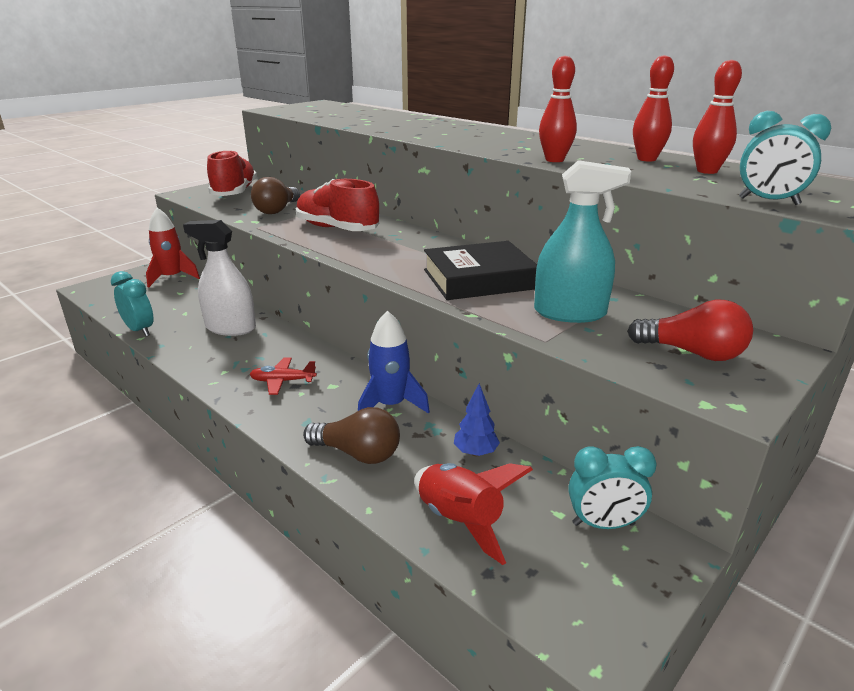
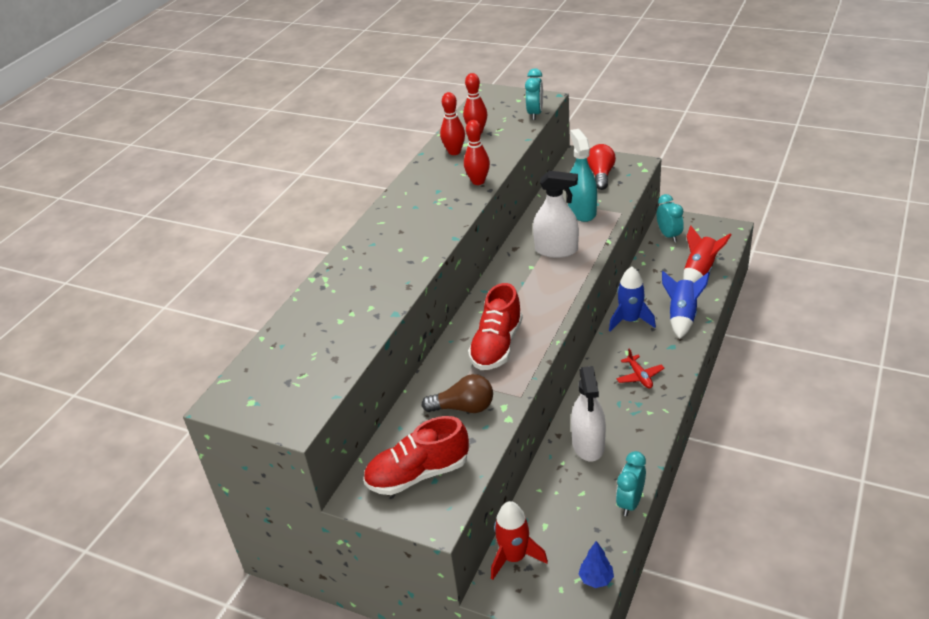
camera: 105 degrees left, 10 degrees up
brown light bulb [303,407,400,464] -> blue rocket [662,271,710,339]
black book [424,241,537,300] -> white spray bottle [533,171,579,258]
blue tree [454,383,500,456] -> blue tree moved to [579,541,614,588]

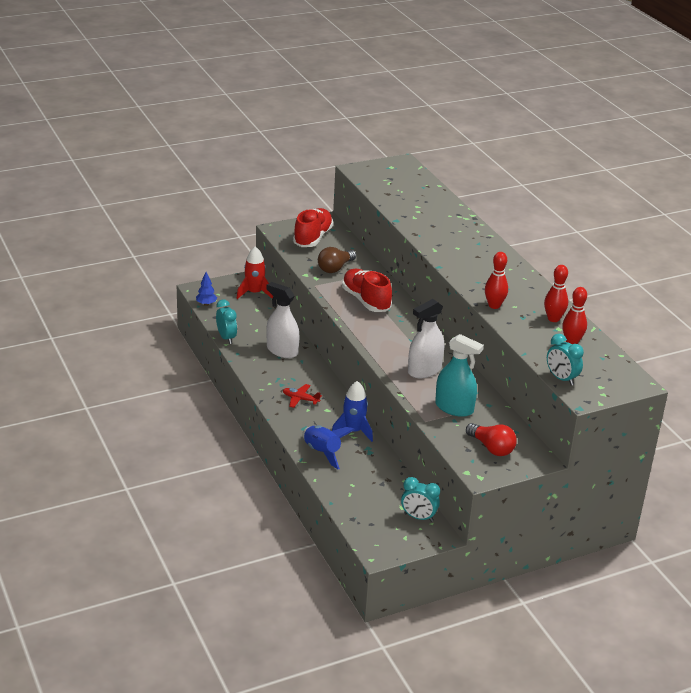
camera: 125 degrees right, 5 degrees down
red rocket [683,225,732,283] -> none

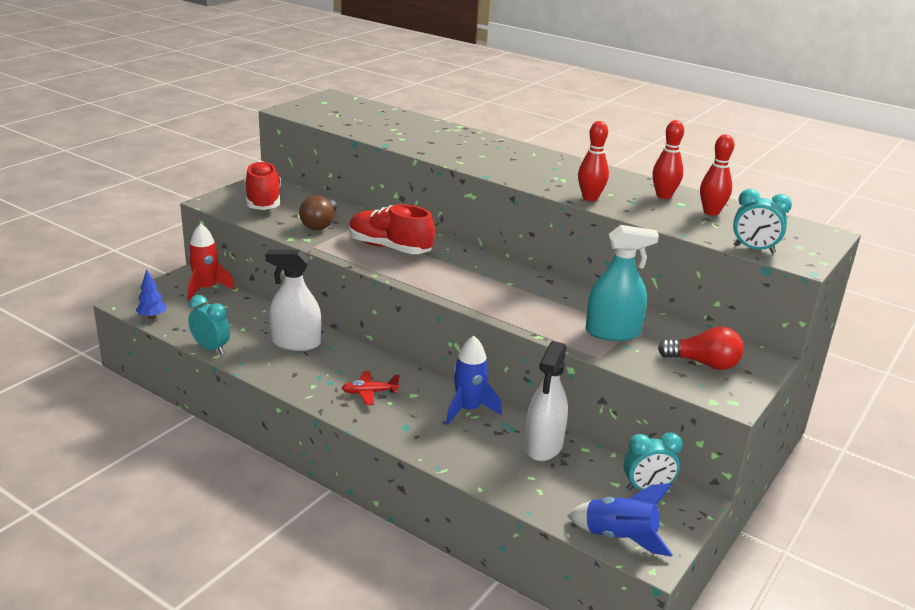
camera: 30 degrees left, 5 degrees down
blue rocket [302,425,355,469] -> blue rocket moved to [567,483,673,557]
white spray bottle [408,299,444,378] -> white spray bottle moved to [524,341,568,461]

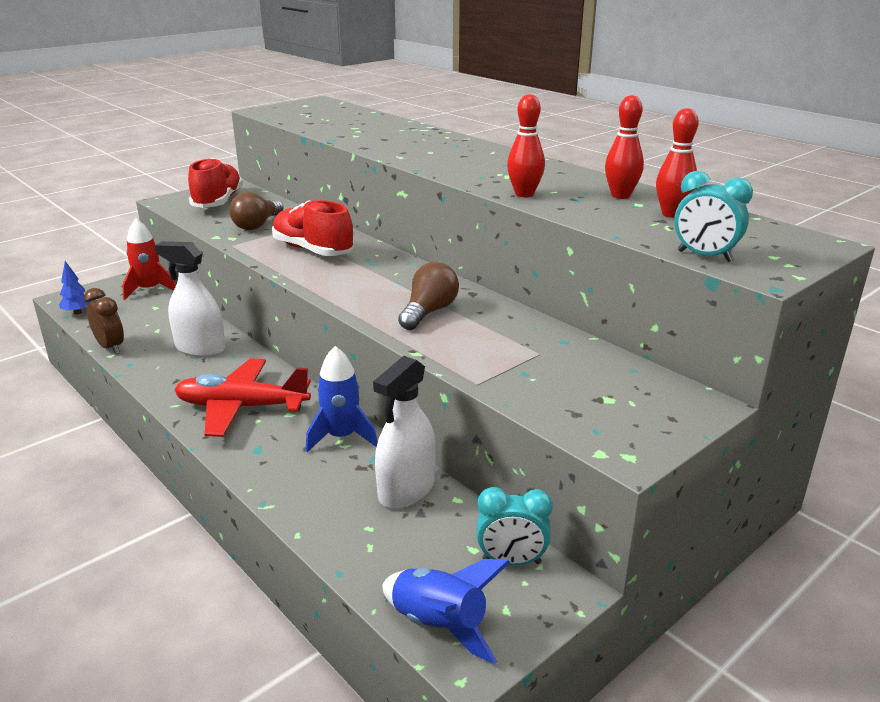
camera: 15 degrees right, 0 degrees up
turquoise clock [188,295,230,355] -> brown clock [84,288,124,354]
red plane [342,371,399,405] -> red plane [174,358,311,437], size x2.08
turquoise spray bottle [586,225,659,341] -> none
red light bulb [658,326,744,370] -> none
none -> brown light bulb [398,262,459,330]

